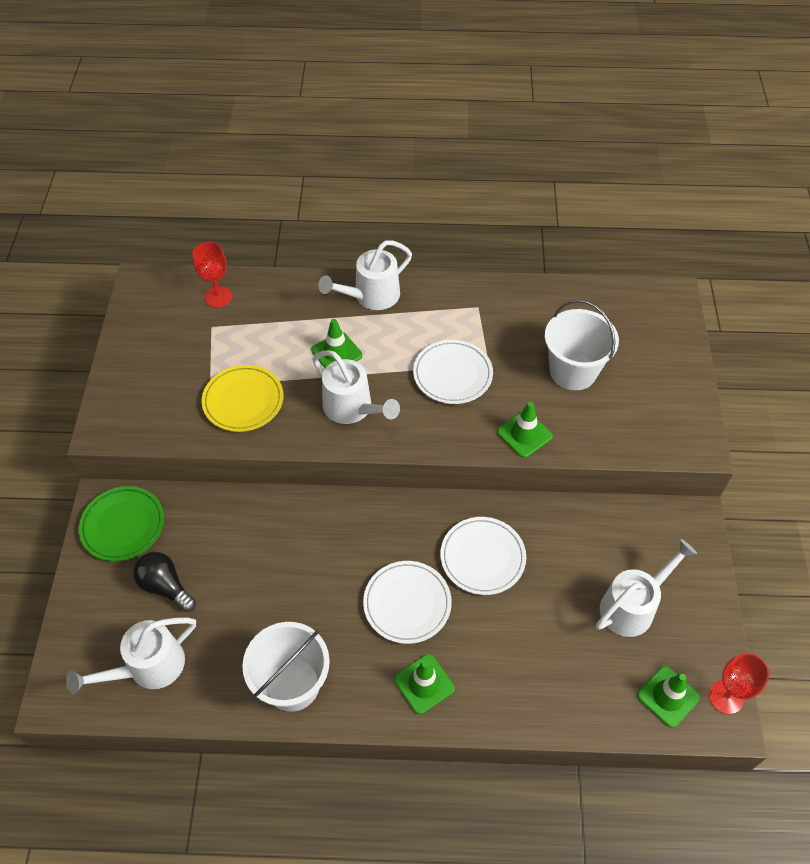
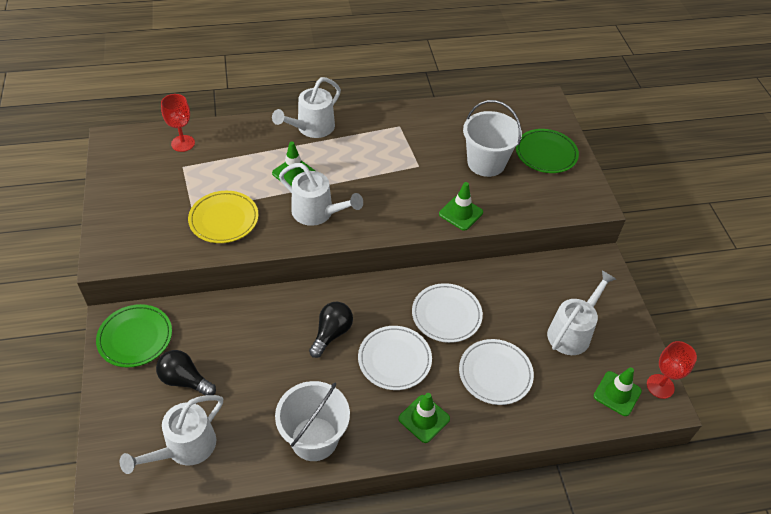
camera: 15 degrees left, 5 degrees down
white plate [413,340,493,404] -> white plate moved to [459,339,534,405]
none -> black light bulb [309,302,353,358]
none -> green plate [516,129,579,173]

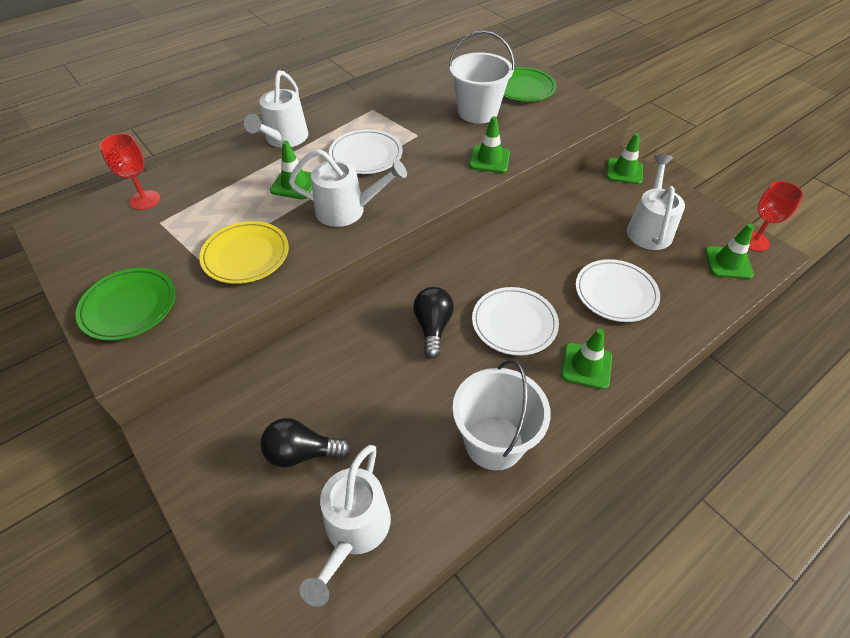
camera: 25 degrees left, 0 degrees up
green plate [96,304,172,367] -> green plate moved to [75,268,175,341]
white plate [412,283,483,343] -> white plate moved to [329,129,403,174]
none -> green traffic cone [606,133,643,184]

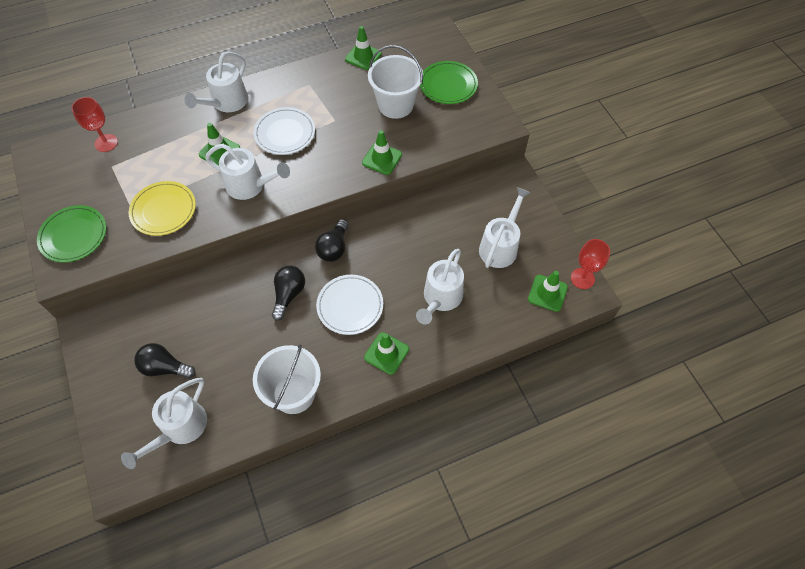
camera: 15 degrees right, 10 degrees up
white plate [576,259,660,322] -> white watering can [416,249,464,324]
green traffic cone [606,133,643,184] -> green traffic cone moved to [345,26,382,70]
none -> black light bulb [315,219,349,262]

